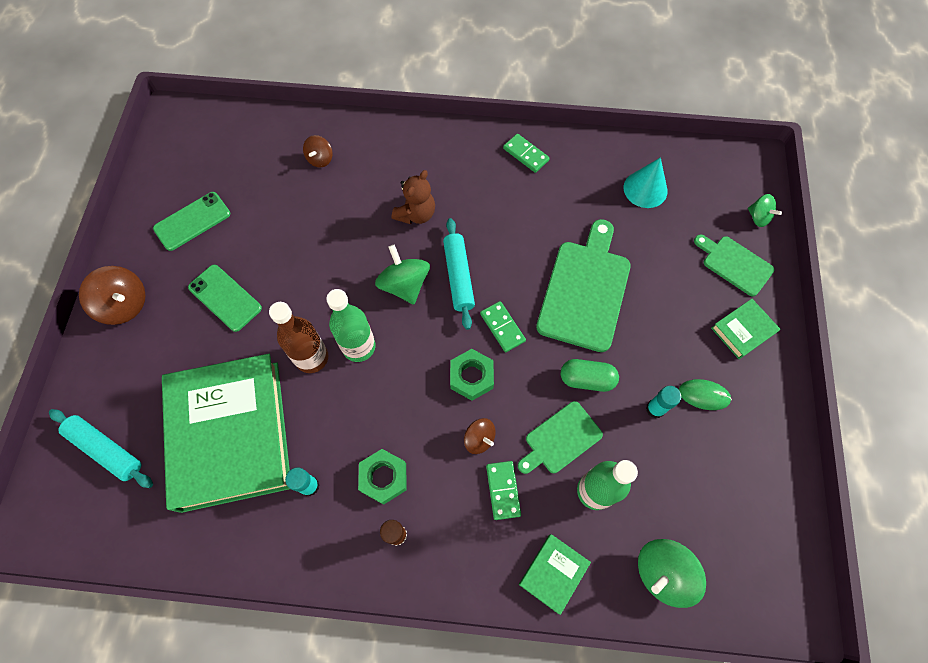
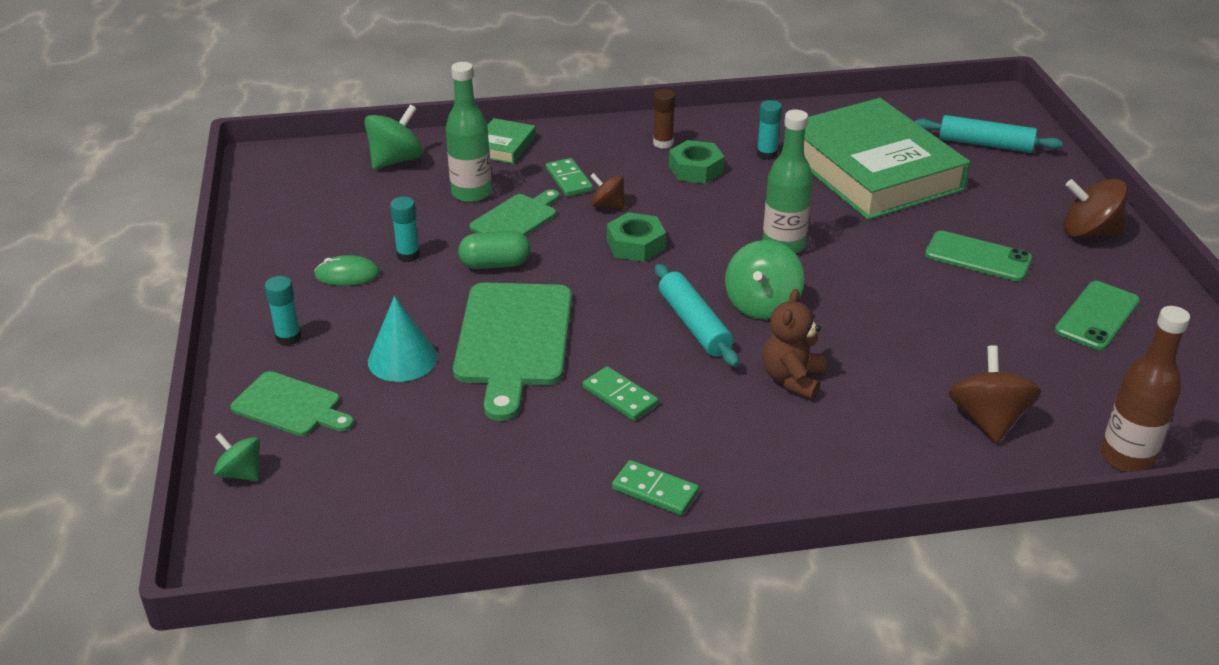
camera: 165 degrees right, 30 degrees down
brown bottle [269,302,328,373] -> brown bottle moved to [1101,306,1190,472]
brown spinning top [303,135,332,168] -> brown spinning top [949,345,1041,443], size x1.67
green spinning top [375,244,430,304] -> green spinning top turned 60 degrees clockwise [725,240,804,320]
green domino [480,301,526,352] -> green domino moved to [583,366,658,421]
turquoise cone [624,157,668,208] -> turquoise cone moved to [368,296,437,382]
green book [711,299,780,359] -> turquoise glue stick [265,276,301,346]

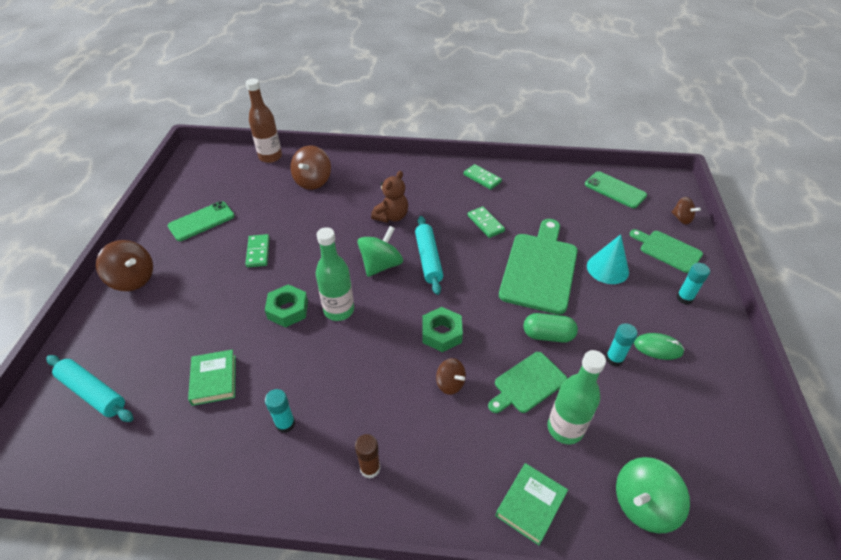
camera: 165 degrees left, 10 degrees up
green spinning top [214,433,260,481] -> brown spinning top [671,197,701,225]
green domino [546,158,593,197] -> green domino moved to [245,234,270,267]
green nut [669,140,725,184] -> green nut moved to [265,284,308,328]
green book [804,98,970,220] -> green book [188,349,236,406], size x0.40
green phone [925,230,1032,282] -> green phone moved to [585,171,647,208]

